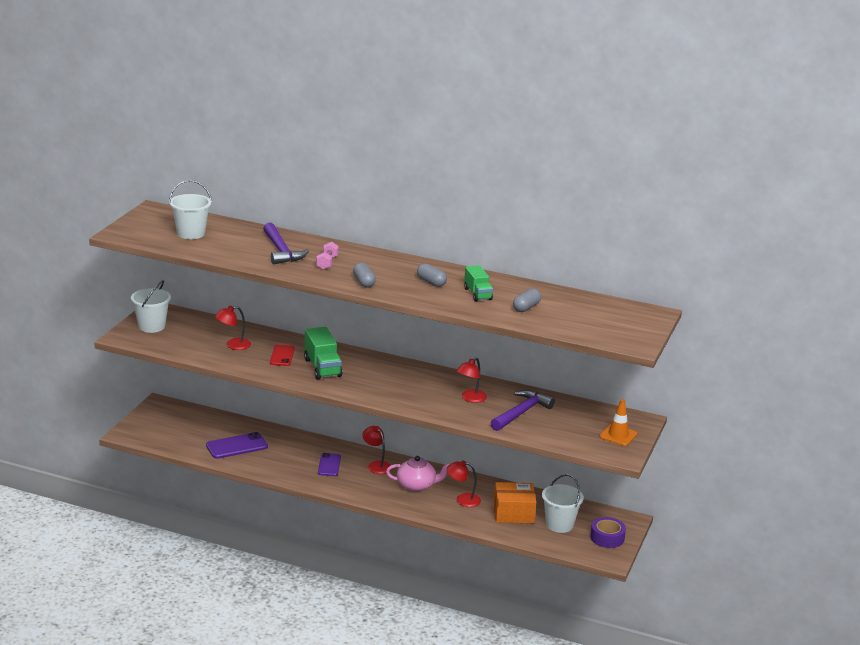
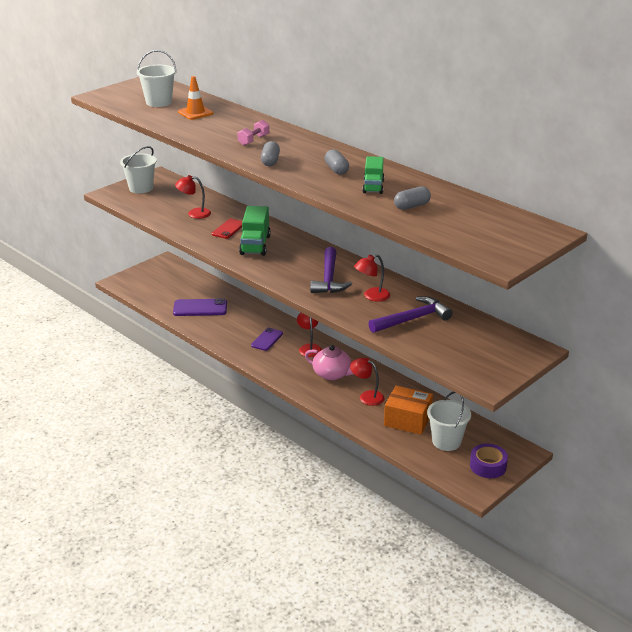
camera: 25 degrees right, 5 degrees up
purple hammer [263,223,309,264] -> purple hammer moved to [310,247,352,293]
orange traffic cone [599,399,637,446] -> orange traffic cone moved to [178,76,213,120]

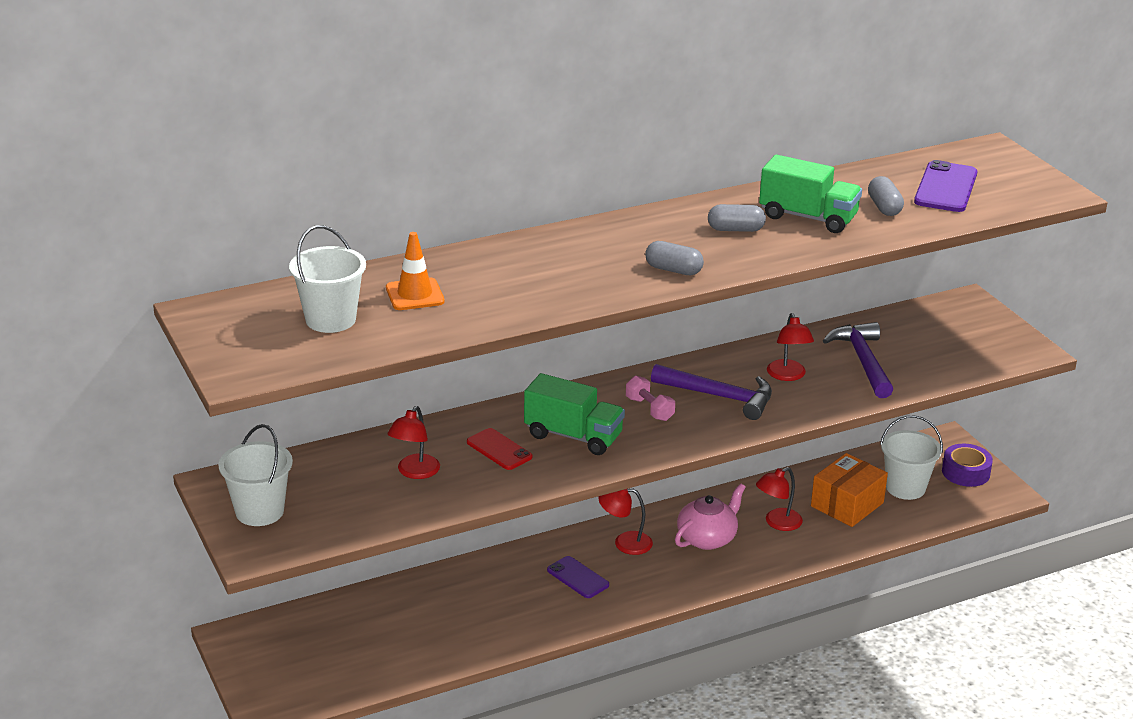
camera: 70 degrees left, 0 degrees up
purple phone [173,298,227,316] -> purple phone moved to [914,160,977,212]
pink dumbbell [237,120,269,146] -> pink dumbbell moved to [626,376,675,421]
green truck [362,156,384,194] -> green truck [759,154,862,233], size x1.51

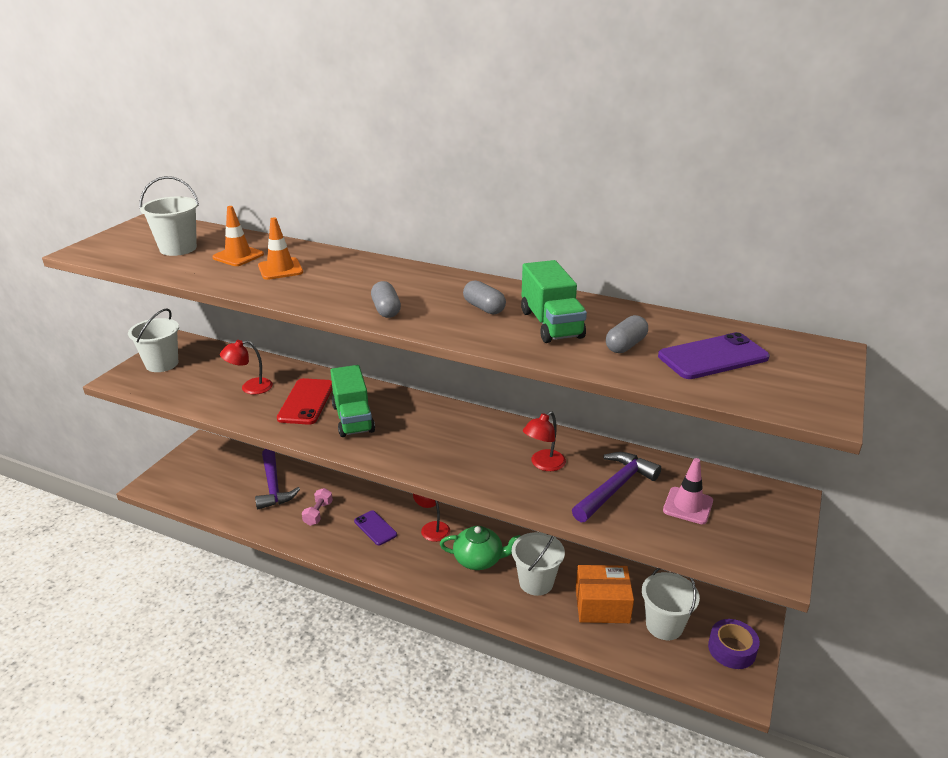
camera: 50 degrees right, 0 degrees up
red phone [467,428,532,470] -> red phone [277,378,332,425], size x1.51
purple phone [547,556,609,598] -> purple phone turned 45 degrees counterclockwise [354,510,397,545]
pink dumbbell [626,376,675,421] -> pink dumbbell moved to [302,488,333,526]
purple hammer [651,364,772,420] -> purple hammer moved to [255,449,300,509]
pink teapot [675,483,746,550] -> green teapot [440,526,520,570]
red lamp [756,467,803,531] -> white bucket [512,532,565,596]
none -> orange traffic cone [258,217,303,280]
none -> pink traffic cone [663,458,713,524]

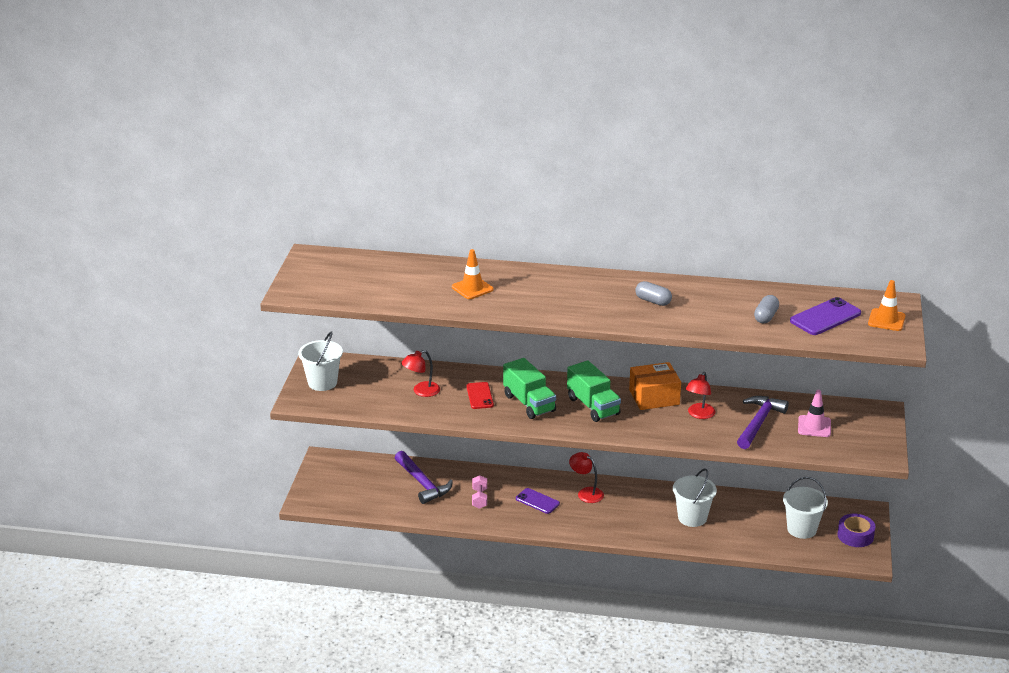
camera: 15 degrees left, 0 degrees up
white bucket [139,176,199,256] -> none
orange traffic cone [212,206,264,266] -> orange traffic cone moved to [868,280,905,331]
red phone [277,378,332,425] -> red phone [466,382,494,409], size x0.66
grey capsule [371,281,401,318] -> none
green teapot [440,526,520,570] -> none
green truck [521,260,587,343] -> green truck moved to [567,360,621,422]
orange box [576,565,634,623] -> orange box moved to [629,362,681,410]

